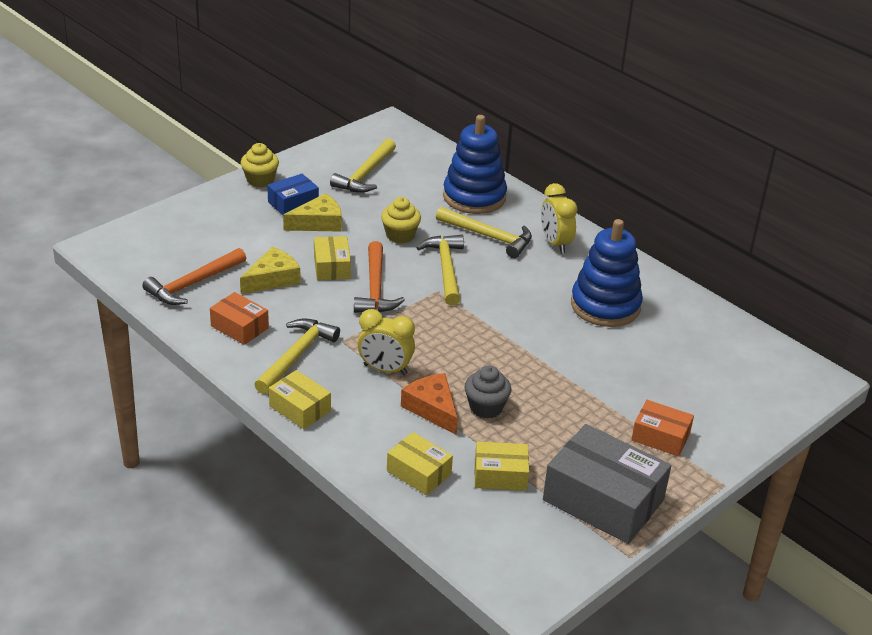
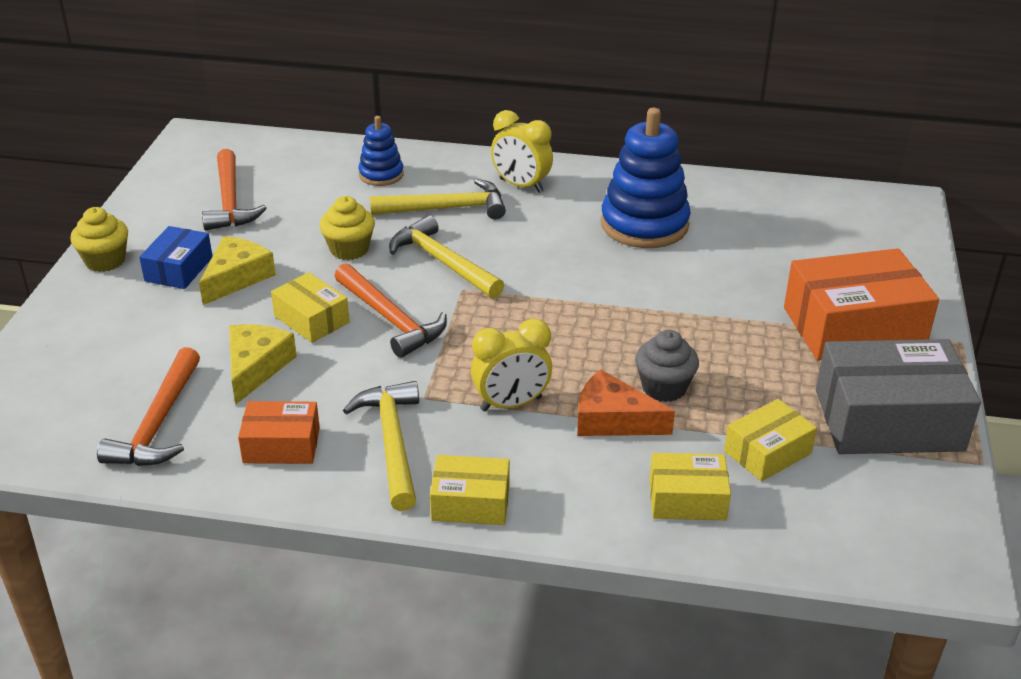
camera: 35 degrees left, 0 degrees up
yellow hammer [330,139,396,193] -> orange hammer [202,149,267,230]
blue stacking toy [443,115,507,214] -> blue stacking toy [358,116,404,186], size x0.54
orange box [631,400,694,457] -> orange box [784,248,939,361], size x1.87

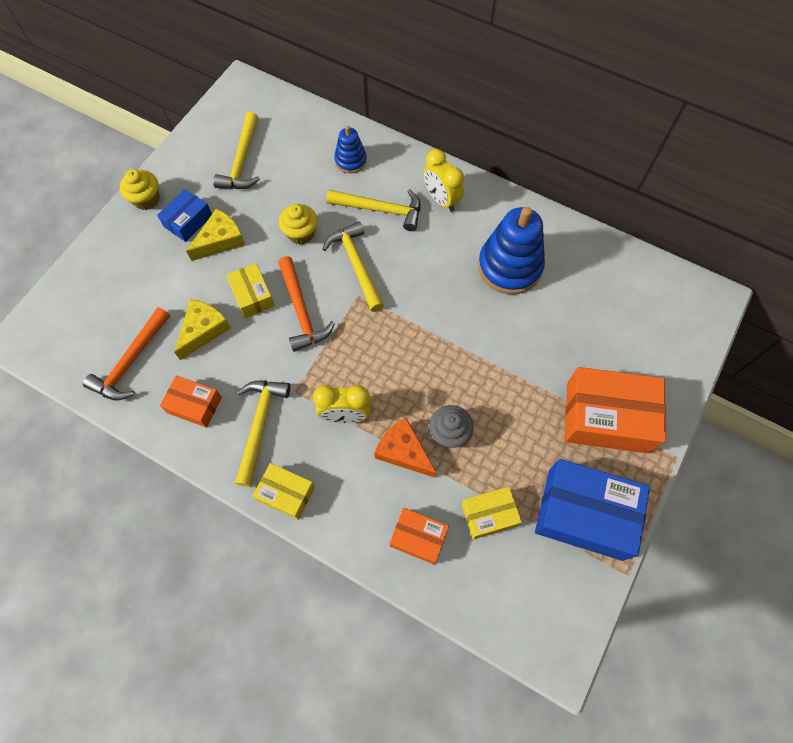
camera: 20 degrees right, 30 degrees up
orange hammer [202,149,267,230] -> yellow hammer [213,112,260,189]
yellow box [649,453,731,520] -> orange box [390,508,449,565]
grey box [816,339,981,454] -> blue box [535,459,650,561]

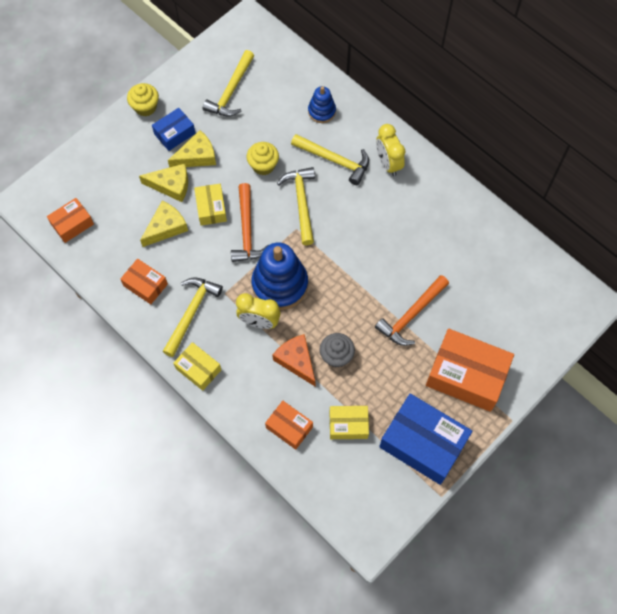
camera: 15 degrees right, 0 degrees up
orange hammer [83,307,170,401] -> orange hammer moved to [375,275,449,346]
blue stacking toy [478,207,545,294] -> blue stacking toy moved to [252,243,308,310]
none -> orange box [47,198,94,243]
none -> yellow cheese [139,163,188,202]

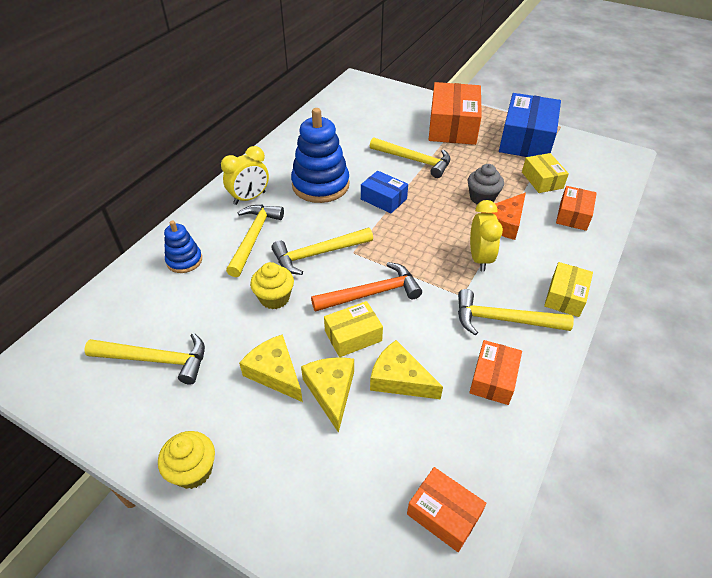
camera: 105 degrees left, 20 degrees down
blue box [152,108,196,151] -> blue box moved to [361,171,408,213]
blue stacking toy [252,243,308,310] -> blue stacking toy moved to [291,108,349,203]
orange hammer [375,275,449,346] -> yellow hammer [370,137,451,178]

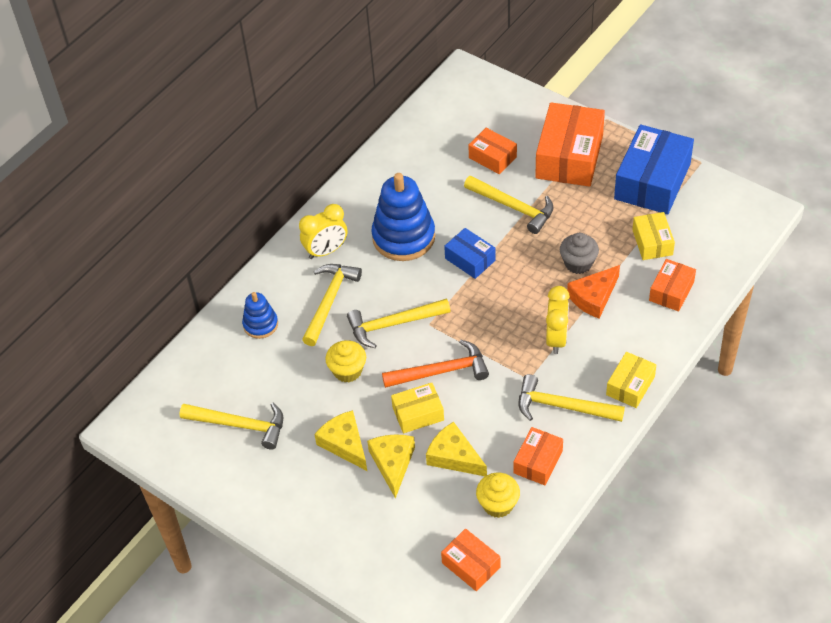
camera: 10 degrees right, 5 degrees up
yellow cupcake [158,431,215,489] -> yellow cupcake moved to [476,473,520,518]
none -> orange box [468,128,517,174]

